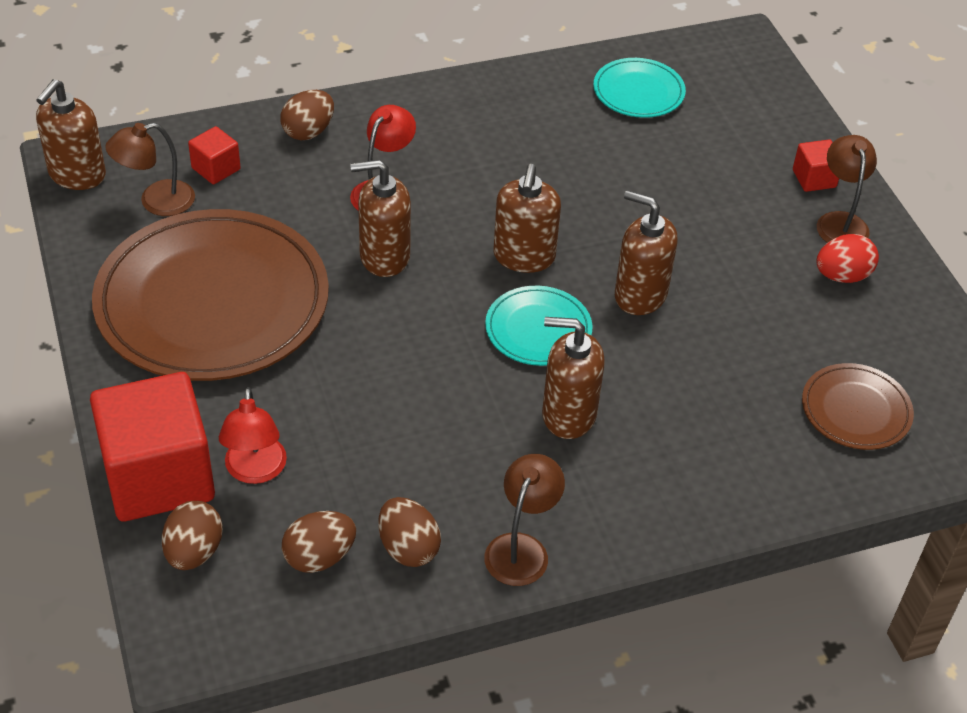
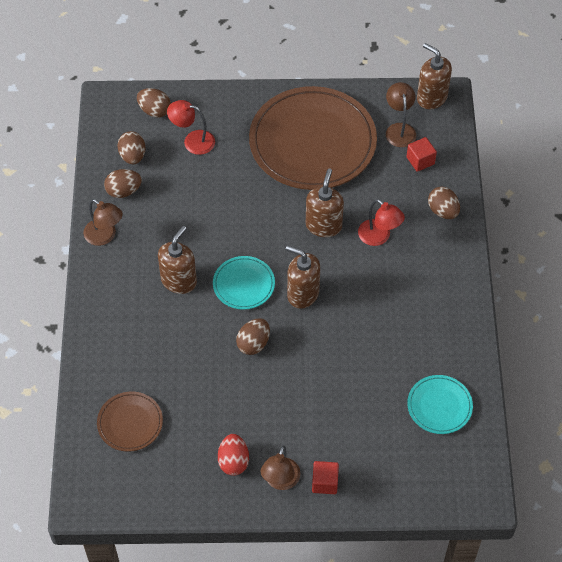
camera: 110 degrees right, 10 degrees up
red cube [90,372,215,521] -> none
brown soap dispenser [615,190,678,315] -> brown egg [236,318,270,355]
brown lamp [817,135,877,243] -> brown lamp turned 90 degrees clockwise [260,445,301,490]

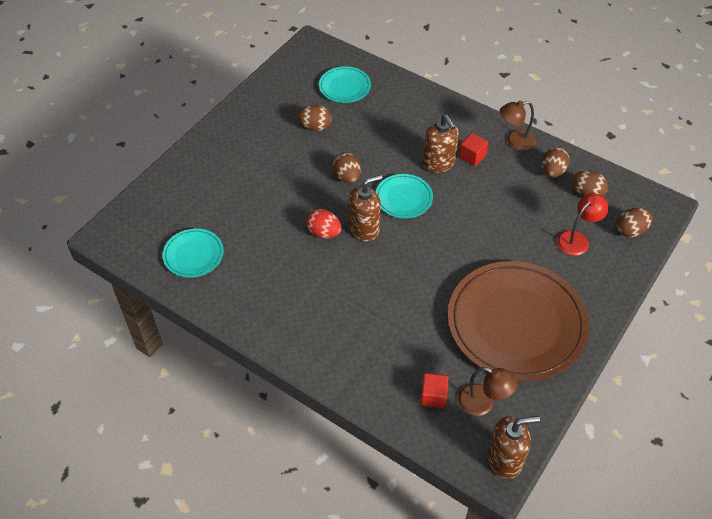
camera: 125 degrees right, 5 degrees down
brown plate [97,392,163,452] -> turquoise plate [319,66,371,103]
red egg [218,434,249,476] -> red egg moved to [306,209,341,238]
brown lamp [260,445,301,490] -> none
brown soap dispenser [306,169,344,237] -> none
red cube [312,461,339,494] -> red cube moved to [459,133,488,166]
red lamp [358,199,405,246] -> none
brown egg [428,187,460,219] -> brown egg moved to [297,105,332,131]

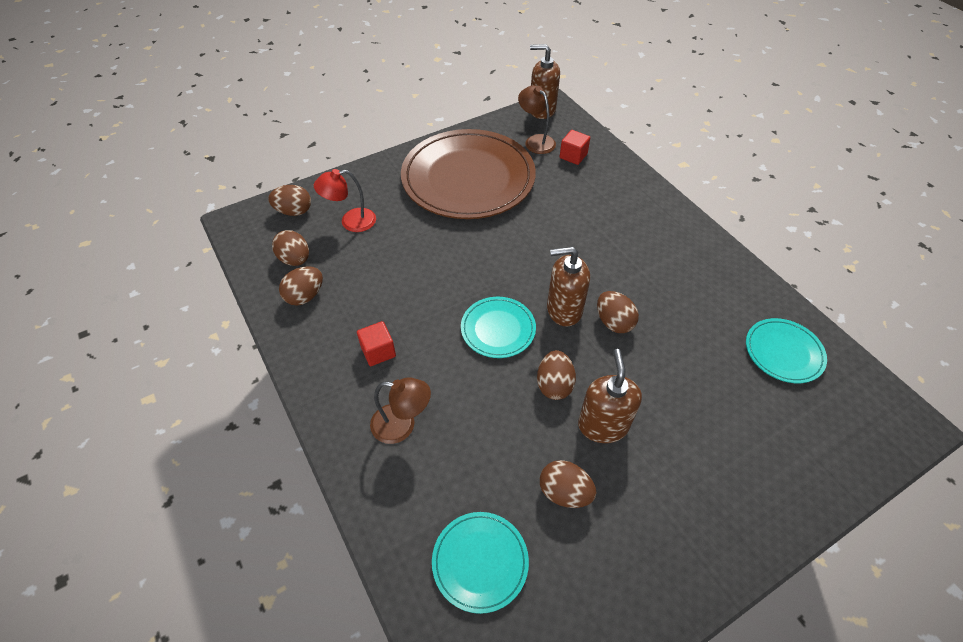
camera: 155 degrees left, 0 degrees up
red egg [306,209,341,238] -> brown egg [597,291,639,333]
brown soap dispenser [423,114,459,173] -> brown soap dispenser moved to [578,349,642,443]
brown lamp [500,100,536,151] -> brown lamp moved to [370,378,431,444]

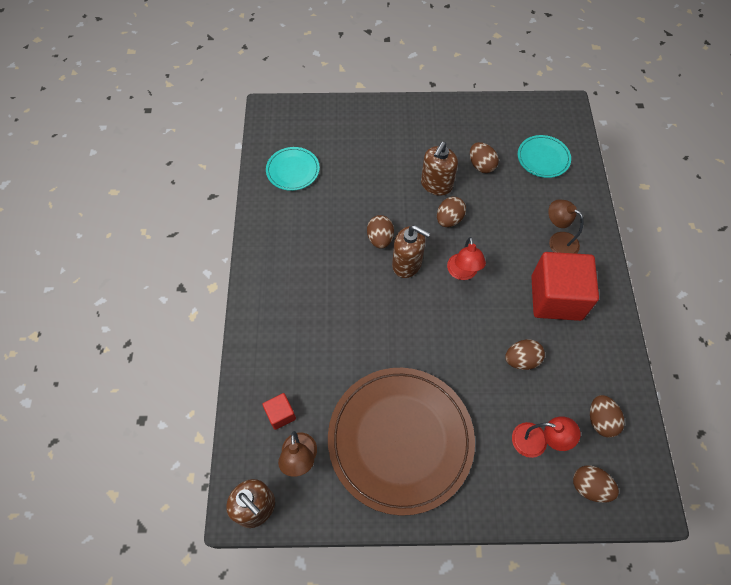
camera: 150 degrees left, 10 degrees up
brown egg [279,266,323,305] -> brown egg moved to [505,339,545,370]
red cube [357,321,396,366] -> red cube [531,252,599,321], size x2.25
turquoise plate [461,297,536,358] -> red lamp [447,237,486,280]

